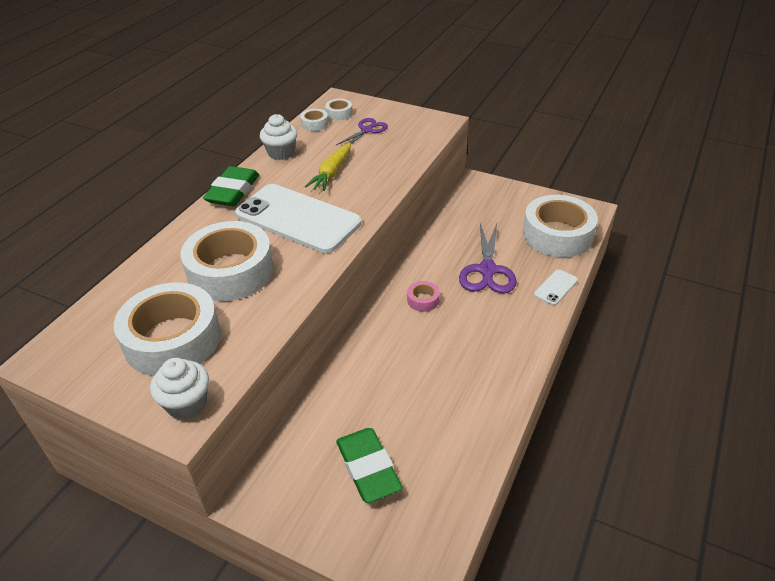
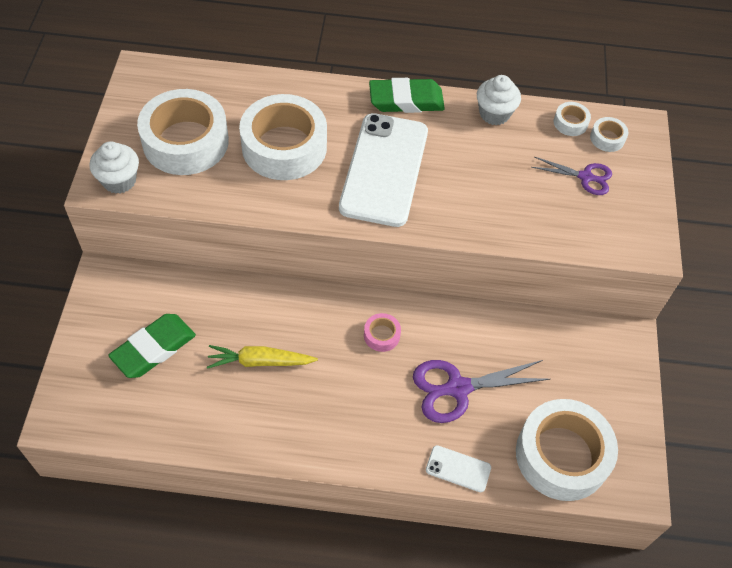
camera: 65 degrees right, 15 degrees up
yellow carrot [305,142,351,191] -> yellow carrot moved to [207,345,318,369]

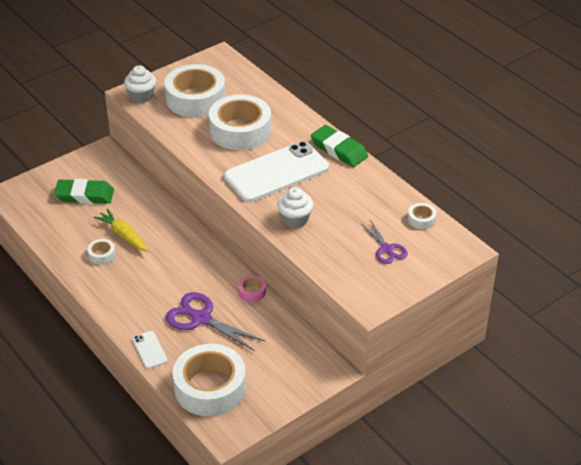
camera: 50 degrees right, 15 degrees down
pink tape [364,313,401,352] -> pink tape moved to [238,275,266,302]
white cupcake [477,75,521,125] -> white cupcake moved to [277,187,313,229]
white tape [590,117,628,152] -> white tape moved to [87,239,116,265]

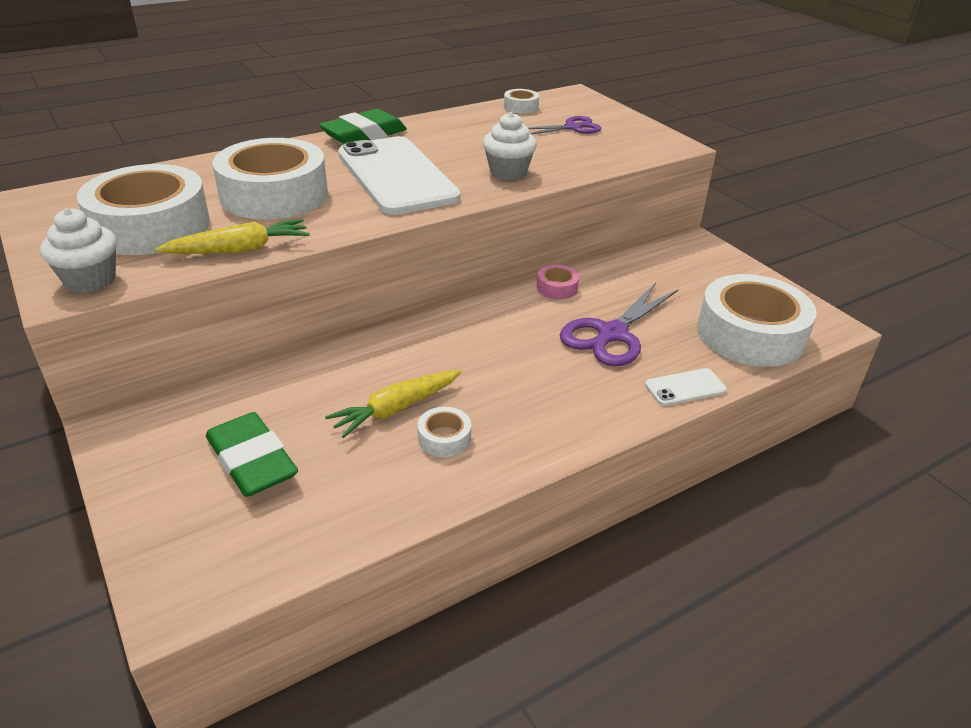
camera: 85 degrees left, 5 degrees down
green eraser [54,179,114,204] -> green eraser turned 45 degrees counterclockwise [206,412,298,497]
none -> yellow carrot [156,219,310,254]

